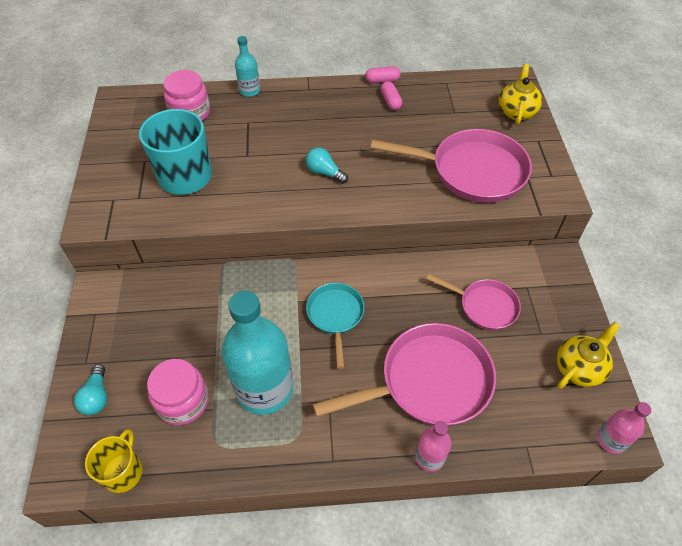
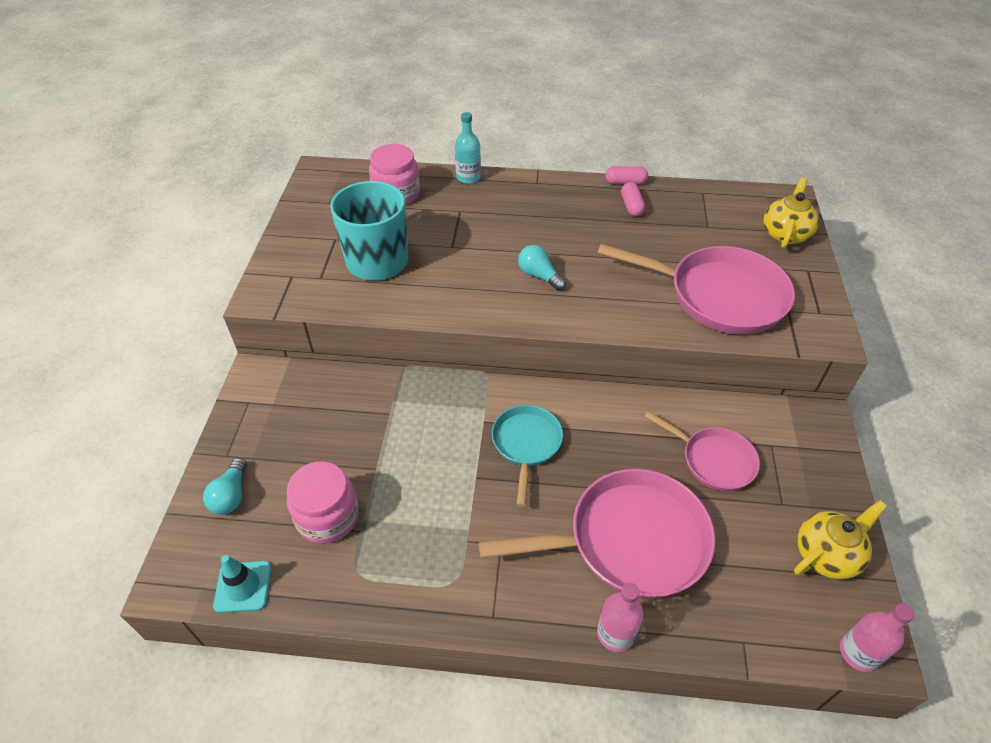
camera: 10 degrees right, 5 degrees down
yellow mug [85,429,142,493] -> turquoise traffic cone [213,555,271,613]
turquoise bottle [222,290,293,415] -> none

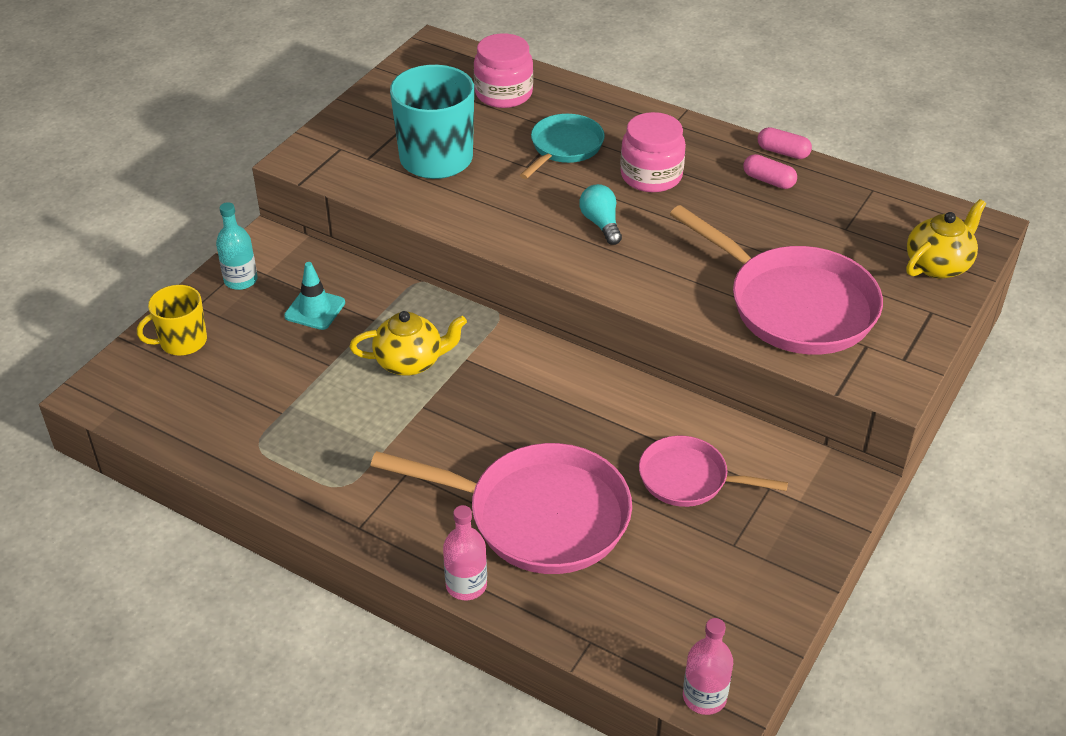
camera: 25 degrees right, 5 degrees down
turquoise light bulb [203,458,247,515] -> yellow mug [137,285,207,356]
turquoise traffic cone [213,555,271,613] -> turquoise traffic cone moved to [284,262,345,330]
pink jar [287,461,359,544] -> pink jar moved to [620,112,686,192]
turquoise bottle [455,112,481,184] -> turquoise bottle moved to [216,202,258,290]
turquoise pan [492,405,563,507] -> turquoise pan moved to [520,114,605,179]
pink capsule [621,182,645,216] -> pink capsule turned 75 degrees counterclockwise [743,154,797,189]
pink pan [644,411,760,491] -> pink pan turned 135 degrees clockwise [639,436,788,507]
yellow teapot [794,500,887,579] -> yellow teapot moved to [350,311,467,376]

